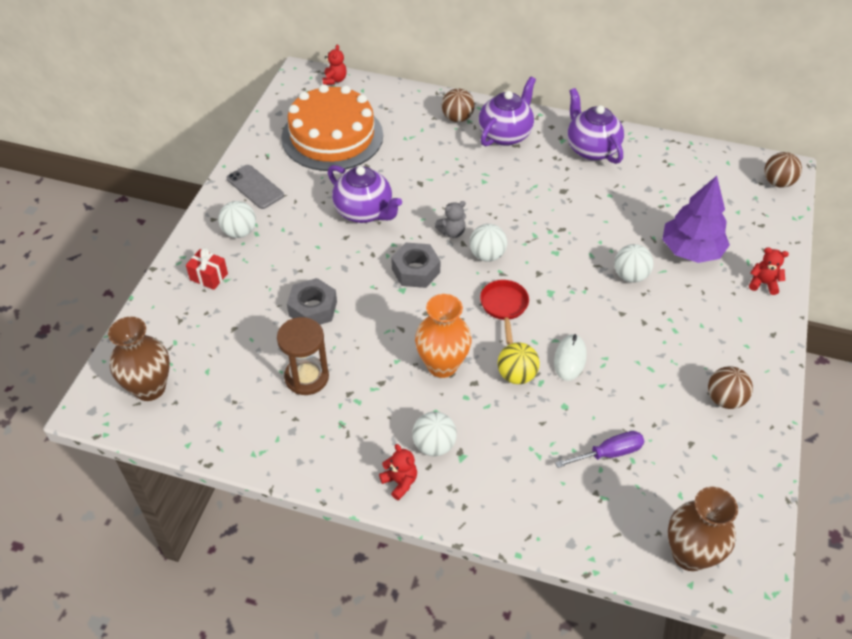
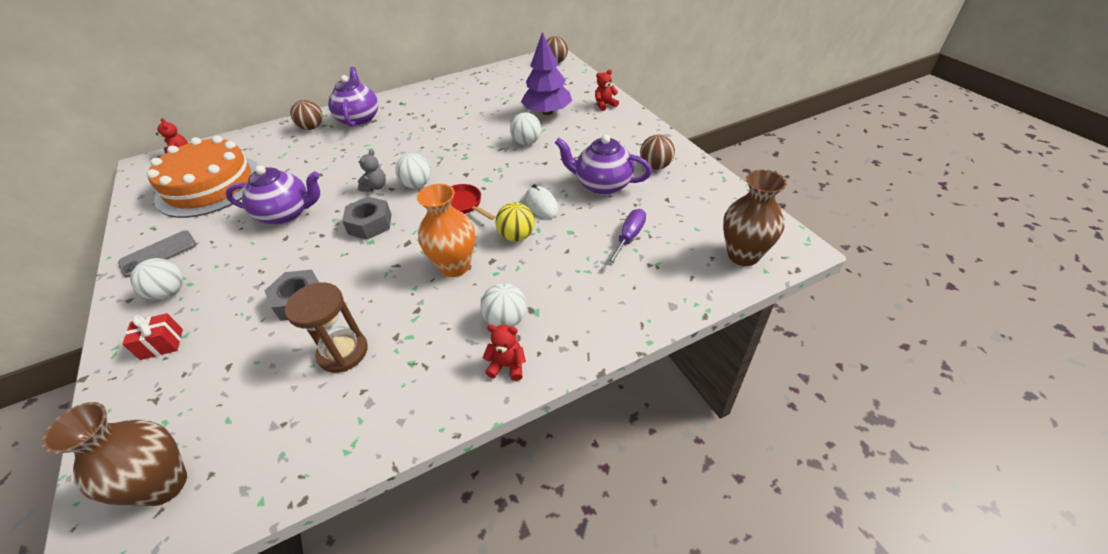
camera: 40 degrees left, 5 degrees down
grey phone [227,165,284,209] -> grey phone turned 45 degrees counterclockwise [118,230,196,277]
purple teapot [567,88,624,164] -> purple teapot moved to [555,135,652,195]

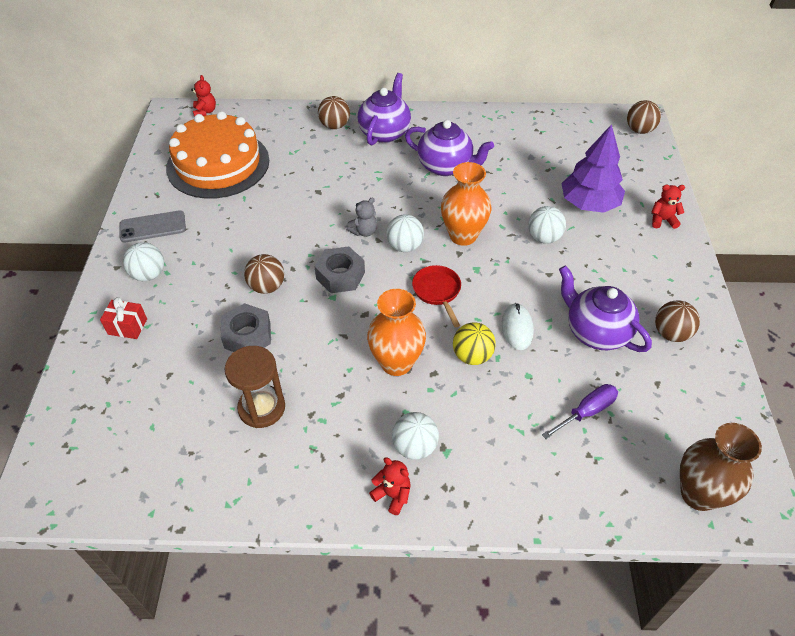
camera: 25 degrees right, 5 degrees up
brown vase [42,402,187,506] -> none
purple teapot [226,165,320,225] -> purple teapot moved to [405,120,494,176]
none -> brown ball [244,254,284,294]
none -> orange vase [441,162,491,246]

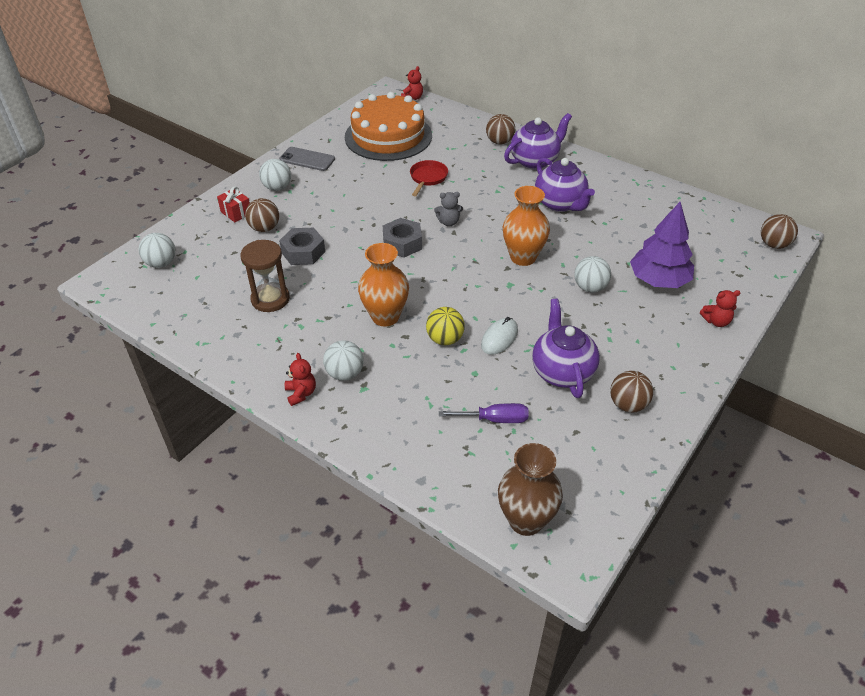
camera: 35 degrees right, 5 degrees down
brown ball [244,254,284,294] -> brown ball moved to [245,198,279,232]
white ball [386,214,424,252] -> white ball moved to [139,233,175,268]
red pan [412,265,461,327] -> red pan moved to [410,160,448,196]
red teddy bear [651,185,685,229] -> red teddy bear turned 135 degrees clockwise [700,290,741,327]

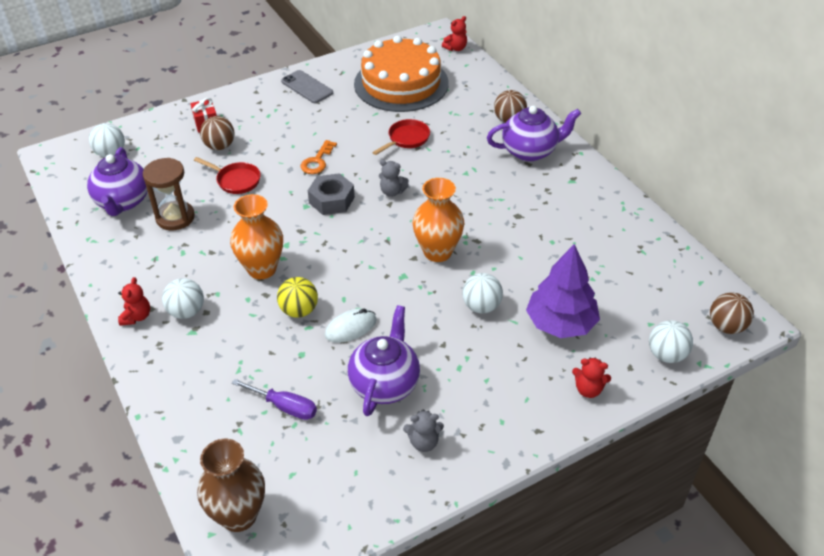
camera: 25 degrees right, 0 degrees up
white ball [259,159,291,191] -> white ball moved to [649,320,693,363]
grey nut [279,228,325,265] -> red pan [194,157,261,194]
purple teapot [535,158,595,212] -> purple teapot moved to [87,147,148,216]
brown ball [610,371,653,413] -> grey teddy bear [403,410,444,452]
none -> orange key [301,140,337,174]

